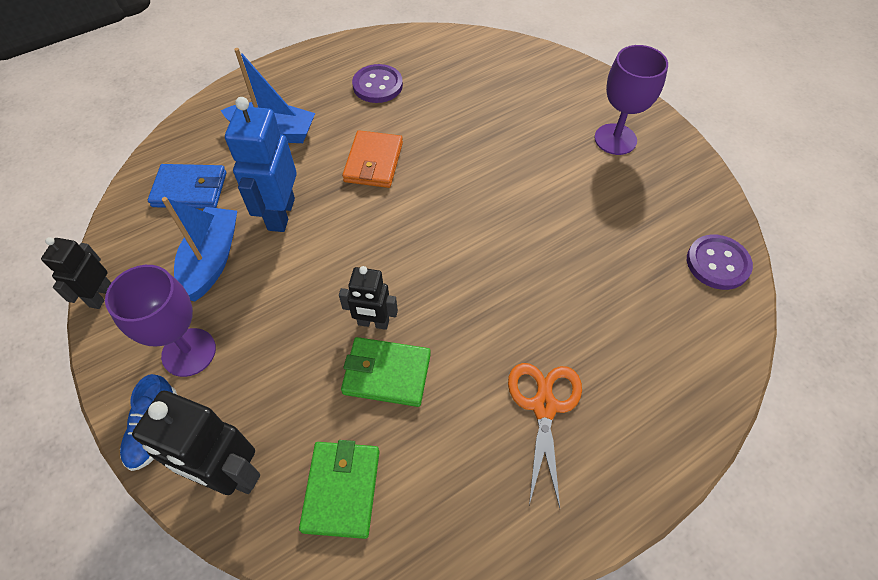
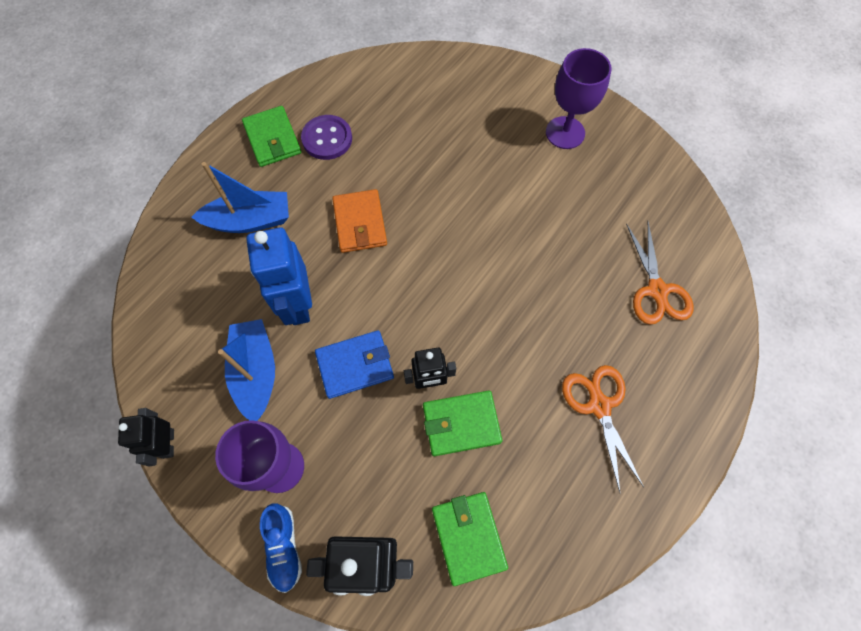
camera: 20 degrees left, 10 degrees up
blue wallet [148,164,226,209] -> blue wallet moved to [315,330,394,399]
purple button [687,235,753,290] -> none
none -> green wallet [242,106,301,167]
none -> orange scissors [626,222,694,324]

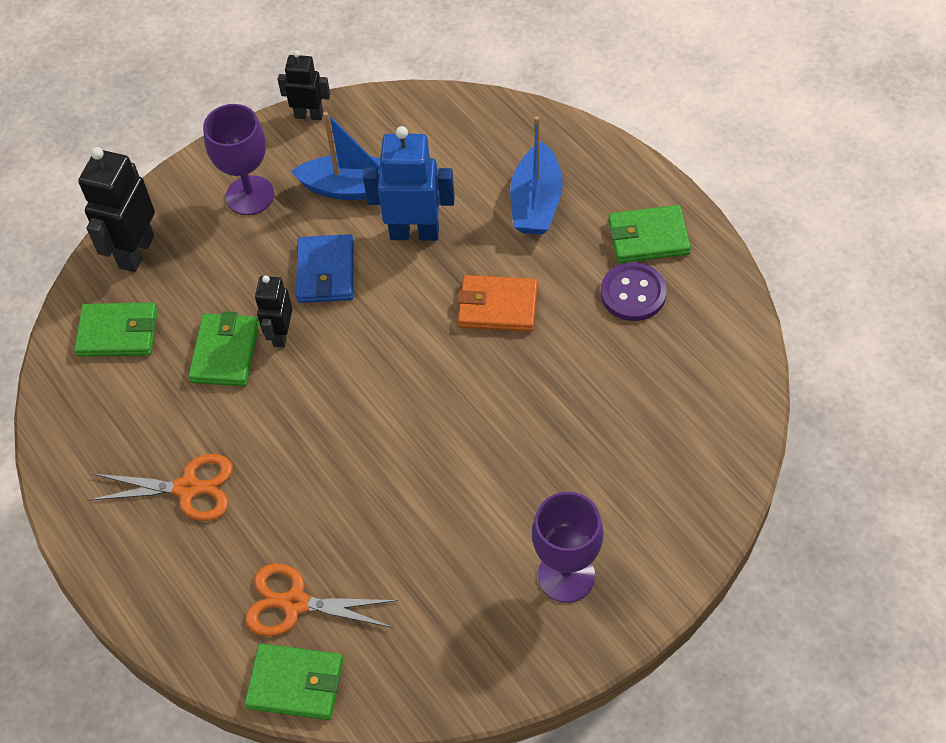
camera: 110 degrees right, 10 degrees down
blue shoe [260,503,302,593] -> none
none -> green wallet [245,644,343,720]

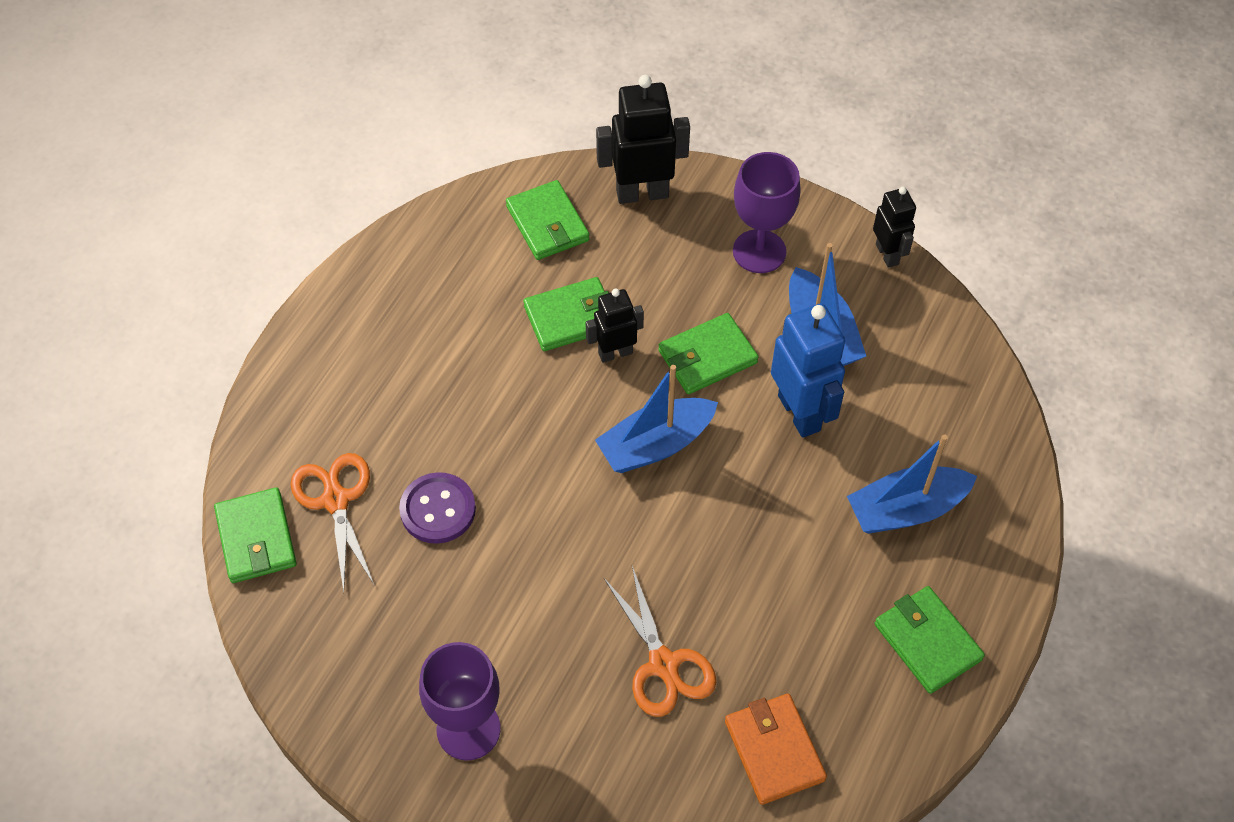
camera: 60 degrees right, 0 degrees up
orange scissors [90,454,233,521] -> orange scissors moved to [604,566,716,717]
blue wallet [296,234,354,303] -> green wallet [658,313,758,394]
orange wallet [458,275,538,332] -> orange wallet moved to [725,693,827,805]
purple button [601,262,667,321] -> purple button moved to [399,472,476,544]
none -> blue boat [595,365,718,473]

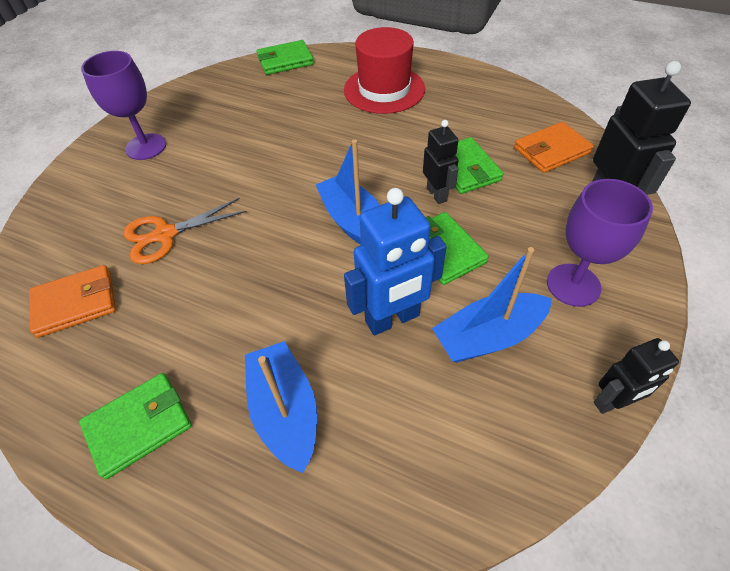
camera: 90 degrees right, 5 degrees down
orange scissors [290,453,375,592] -> none
purple button [399,472,476,544] -> none
green wallet [506,180,590,260] -> orange wallet [514,122,594,173]
none -> red hat [344,27,425,114]

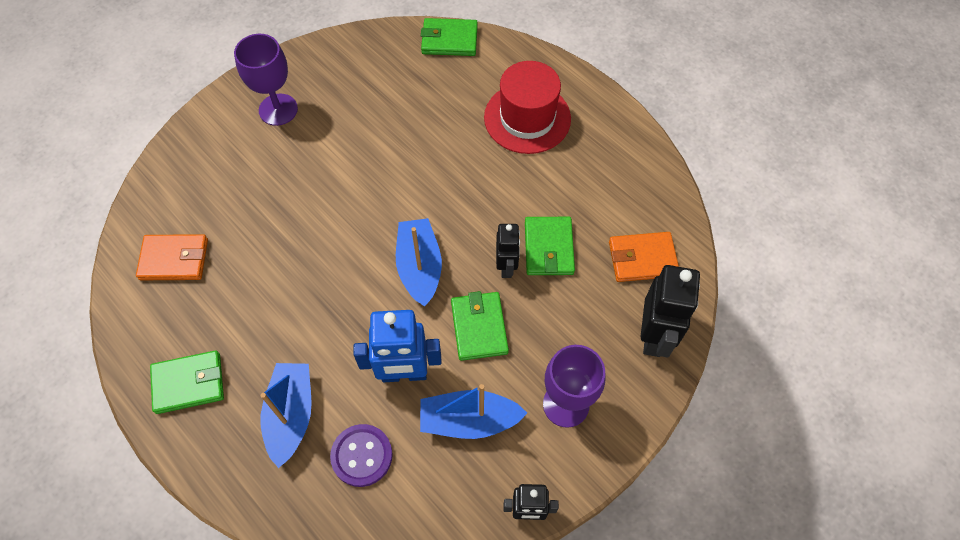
camera: 20 degrees right, 10 degrees up
orange scissors [123,198,247,264] -> none
none -> purple button [330,424,393,487]

